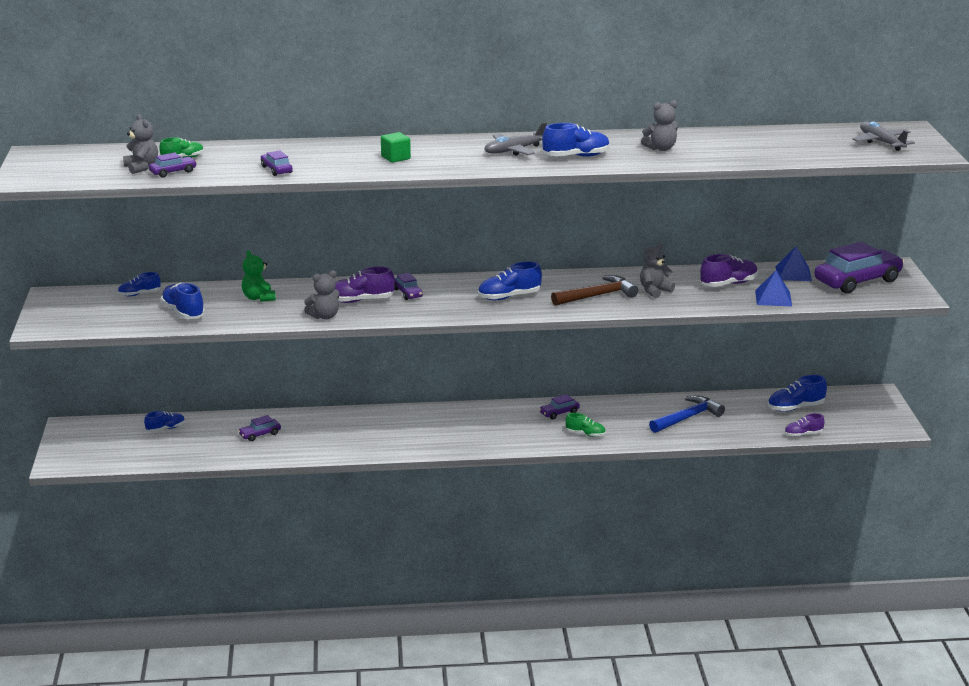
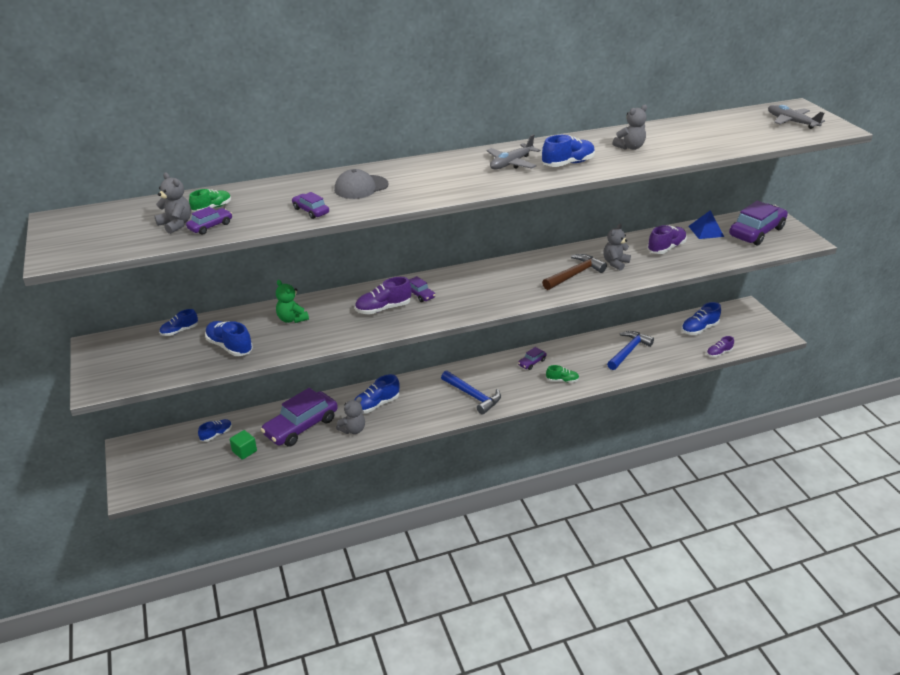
camera: 15 degrees left, 10 degrees up
purple car [238,415,281,441] -> purple car [261,388,338,447], size x2.19
grey teddy bear [304,270,339,320] -> grey teddy bear moved to [336,397,365,434]
green cube [381,132,411,163] -> green cube moved to [230,430,257,460]
blue shoe [478,261,542,300] -> blue shoe moved to [354,374,400,414]
blue pyramid [755,270,792,306] -> none
none -> grey cap [334,169,389,199]
none -> blue hammer [441,371,501,415]

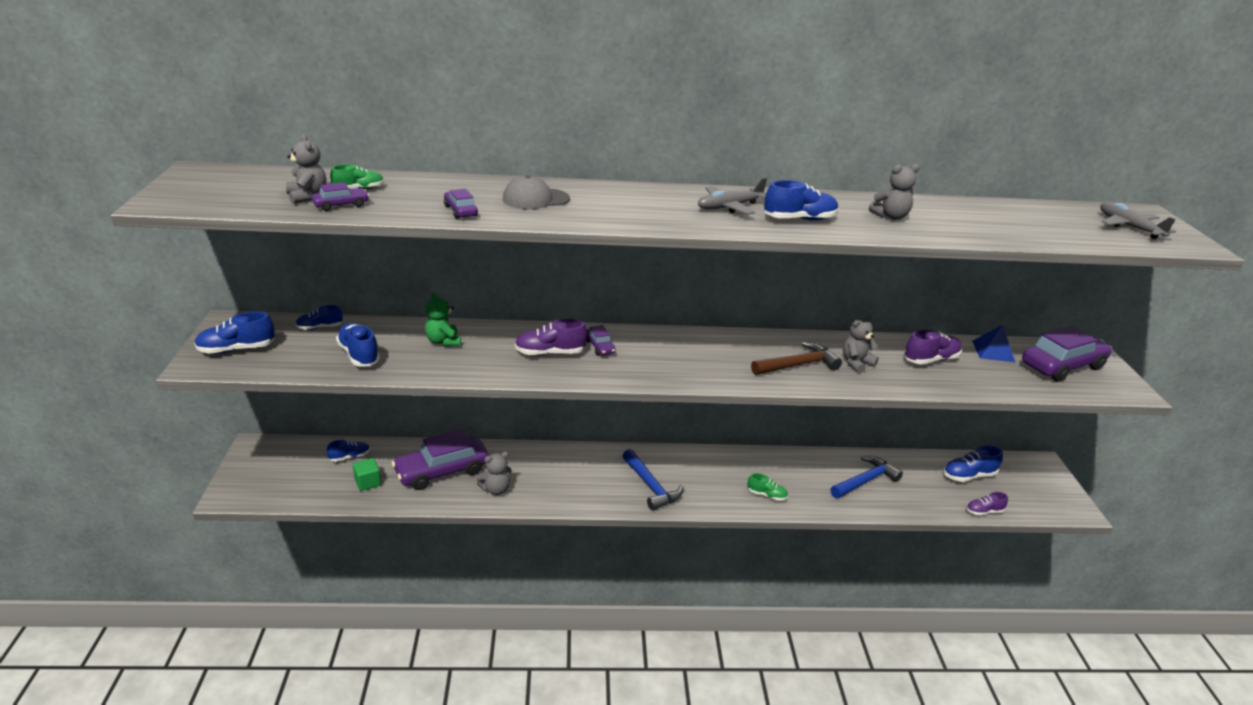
camera: 15 degrees right, 5 degrees down
blue shoe [354,374,400,414] -> blue shoe moved to [194,312,275,354]
purple car [518,347,547,370] -> none

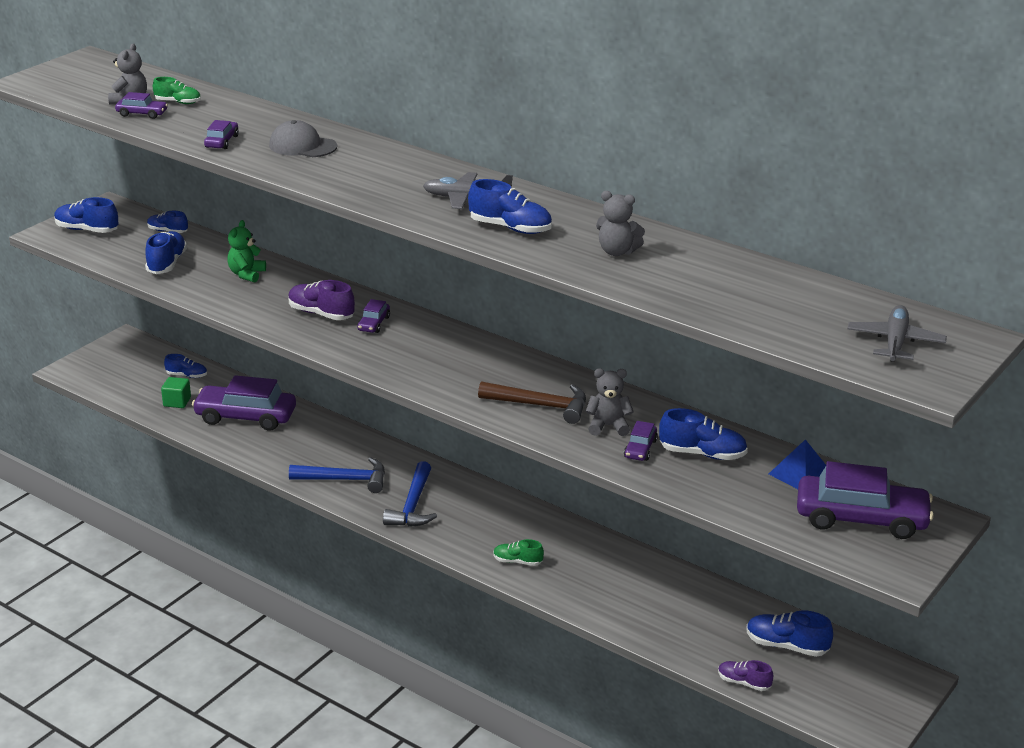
camera: 40 degrees right, 0 degrees up
grey teddy bear [476,452,512,495] -> none
green shoe [748,473,788,501] -> green shoe turned 135 degrees clockwise [493,539,544,566]
blue hammer [831,456,903,499] -> blue hammer moved to [289,457,385,493]
purple shoe [904,329,962,365] -> blue shoe [659,408,748,460]
none -> purple car [624,421,658,461]

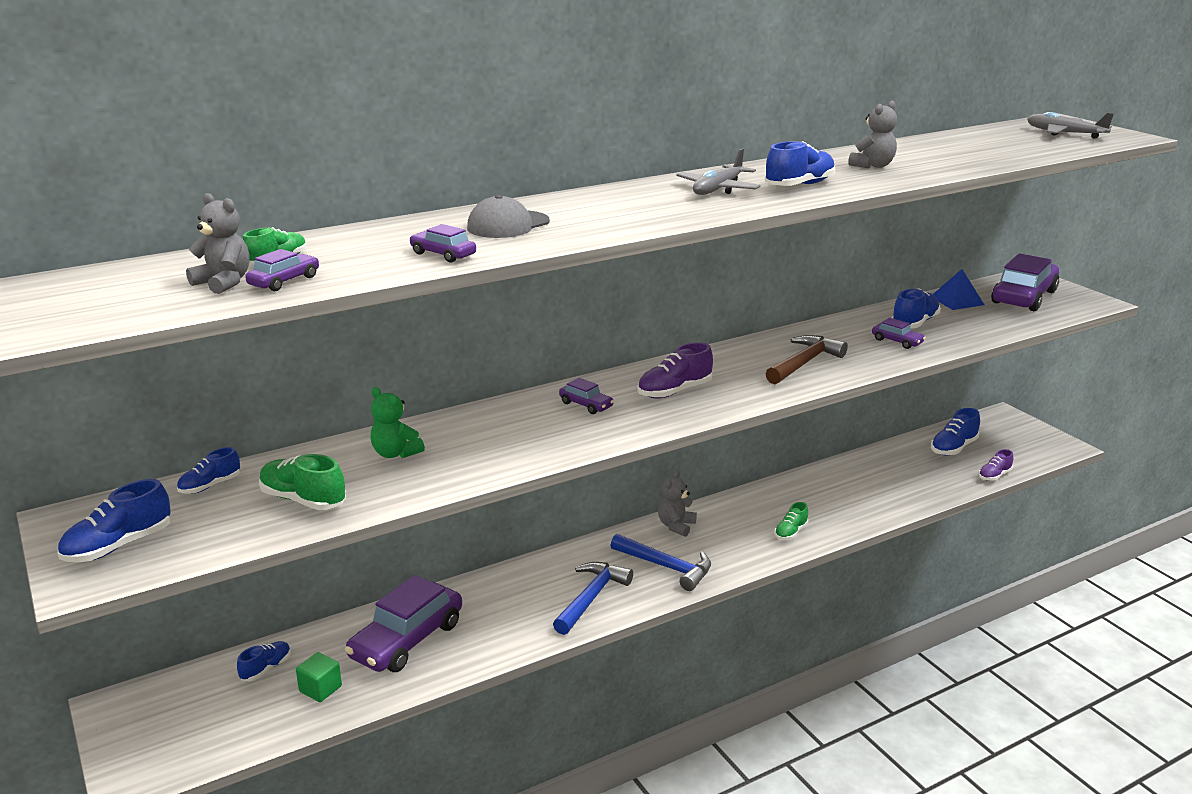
camera: 65 degrees left, 5 degrees down
blue shoe [145,231,187,274] -> green shoe [259,454,346,510]
purple shoe [288,280,355,320] -> purple shoe moved to [638,342,713,399]
grey teddy bear [586,368,634,436] -> grey teddy bear moved to [658,470,697,537]

